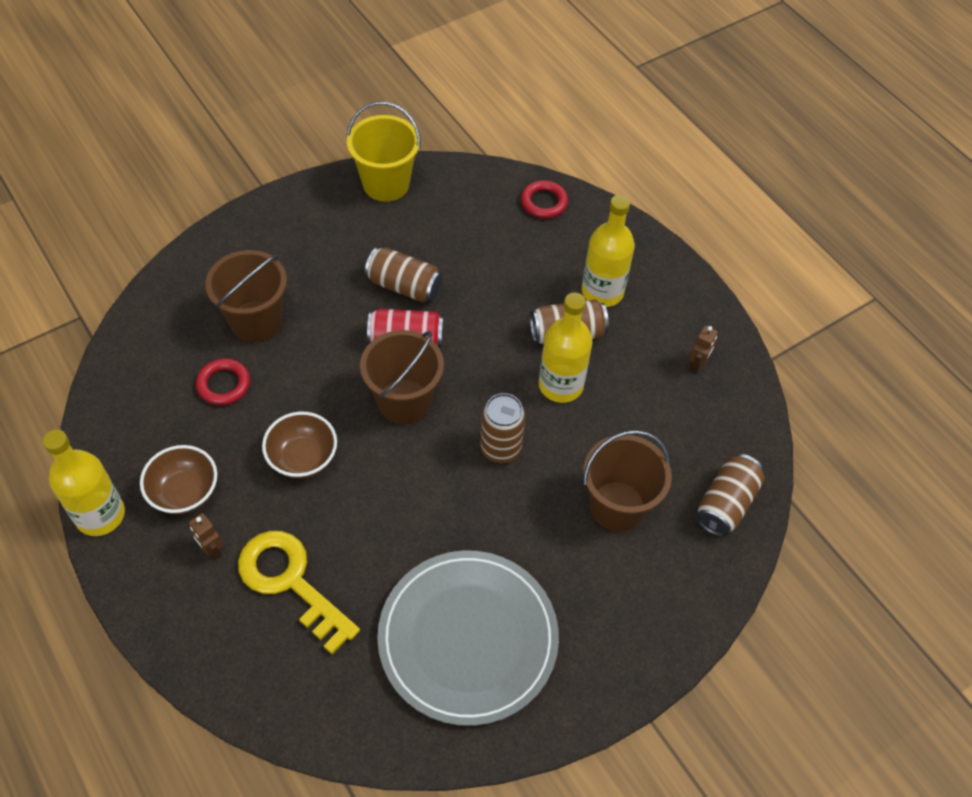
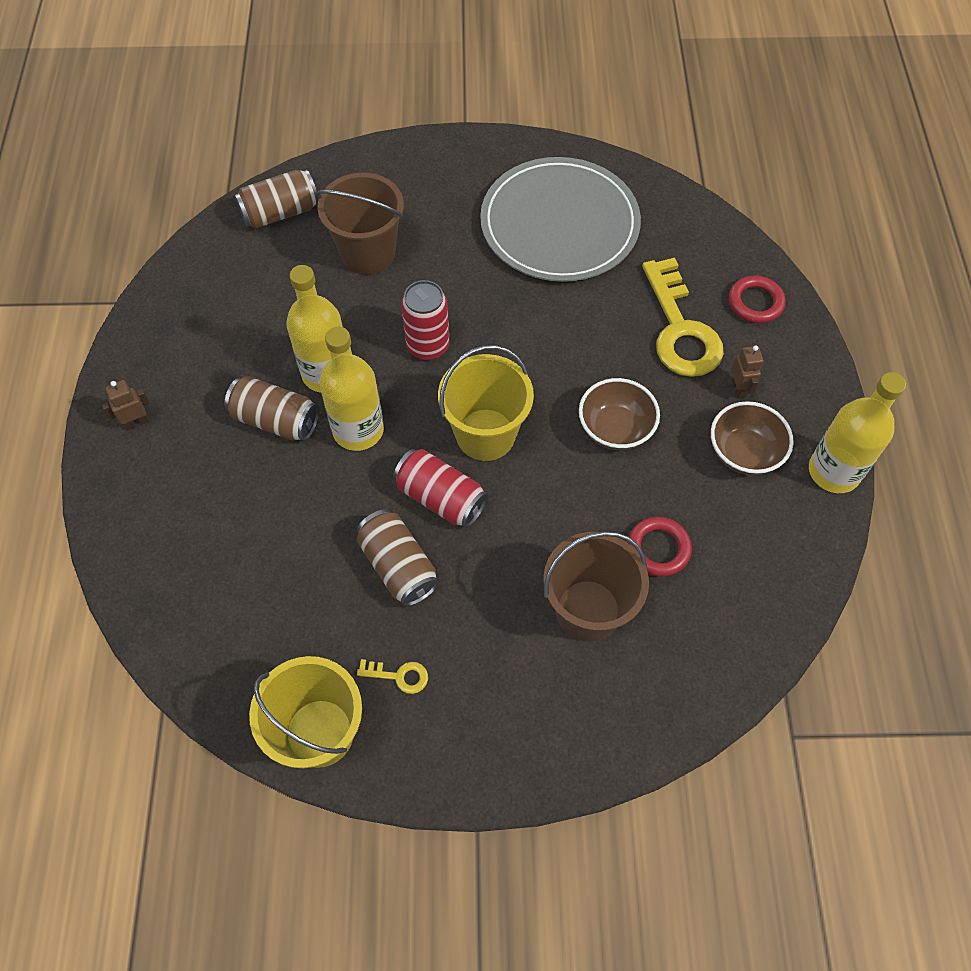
camera: 145 degrees left, 5 degrees up
brown bucket [360,330,444,424] -> yellow bucket [438,345,534,461]
brown can [480,393,525,463] -> red can [401,280,450,360]
red ring [521,180,568,218] -> red ring moved to [729,276,785,323]
yellow bottle [582,195,635,307] -> yellow bottle moved to [319,327,384,451]
brown robot [689,325,718,373] -> brown robot moved to [102,380,150,430]
none -> yellow key [357,659,428,694]

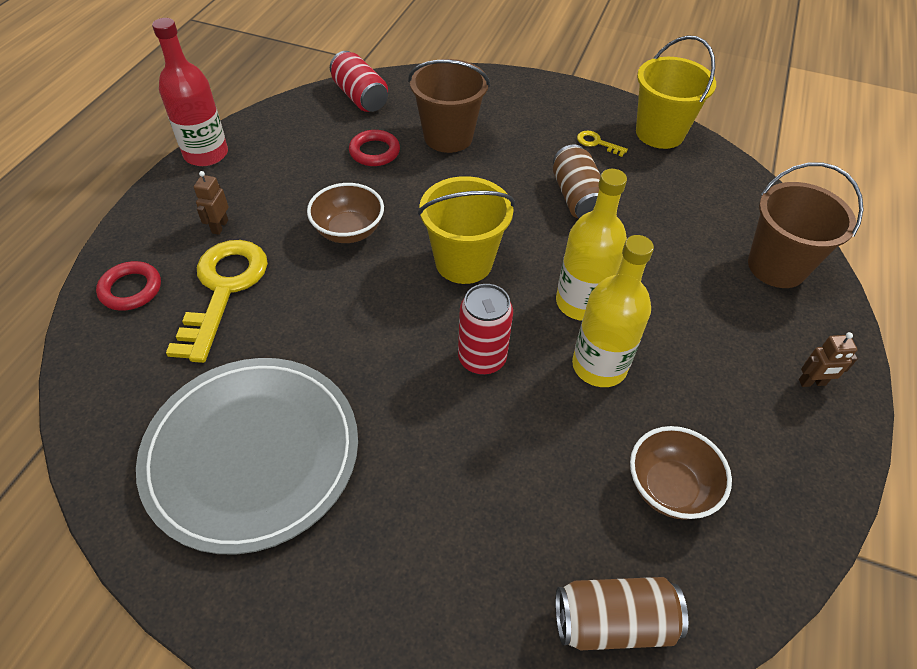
camera: 160 degrees left, 10 degrees down
brown can [225,376,319,441] -> none
brown bucket [316,173,404,275] -> brown bucket moved to [748,162,864,288]
red can [393,449,488,528] -> red can moved to [330,51,388,112]
brown bowl [711,401,794,475] -> brown bowl moved to [630,426,732,520]
yellow bottle [809,372,906,493] -> red bottle [152,18,228,166]

